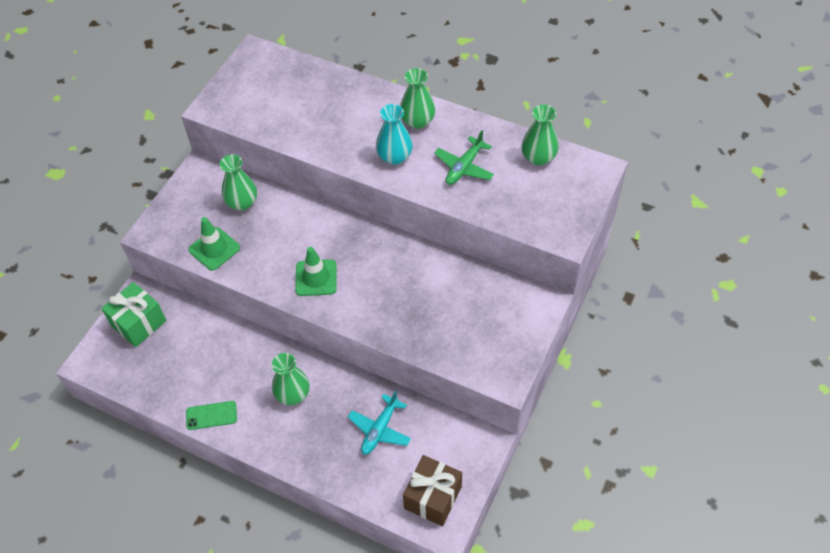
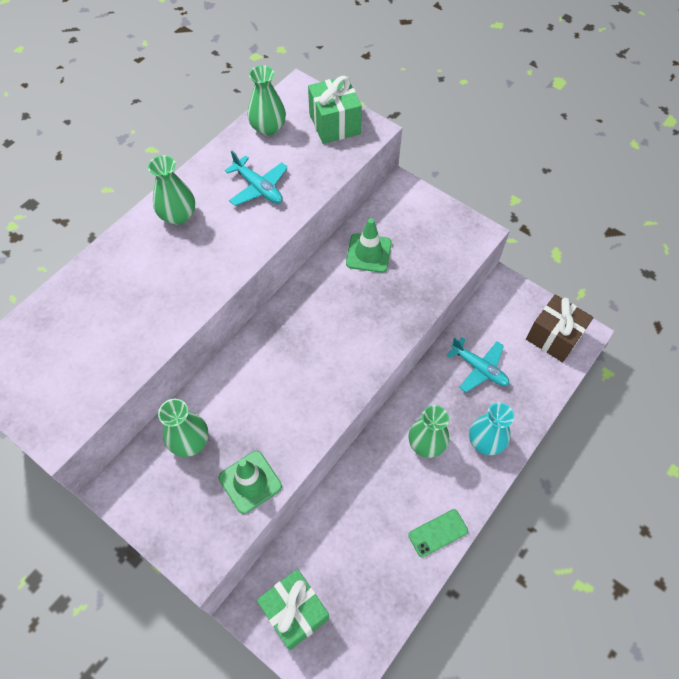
camera: 80 degrees left, 5 degrees up
green phone [186,401,237,430] -> green phone turned 60 degrees clockwise [408,509,468,557]
green traffic cone [295,247,337,296] -> green traffic cone moved to [346,218,392,273]
turquoise vase [376,104,412,165] -> turquoise vase moved to [469,403,514,455]
green plane [434,130,494,185] -> turquoise plane [225,151,288,206]
none -> green gift [308,76,362,144]

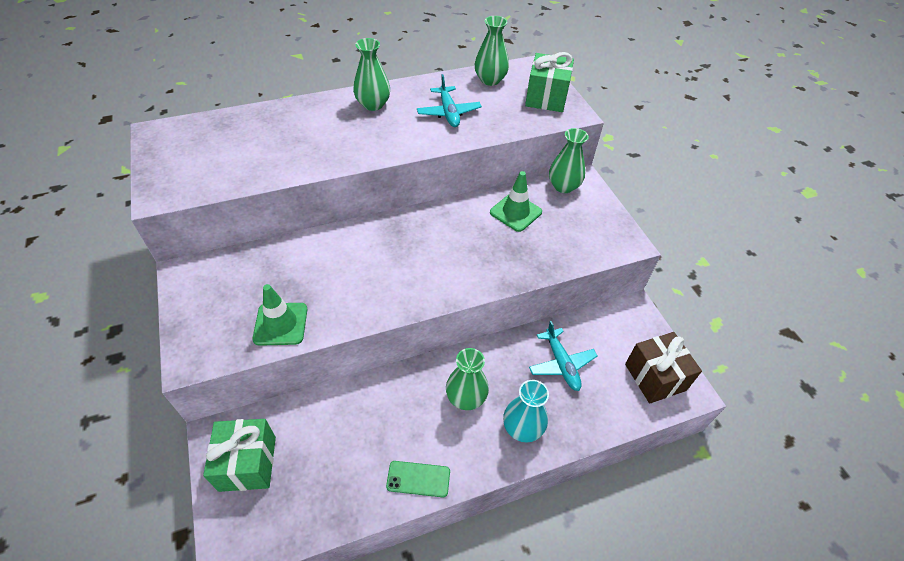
camera: 30 degrees right, 10 degrees down
green vase [158,399,208,457] -> green vase moved to [549,128,589,193]

